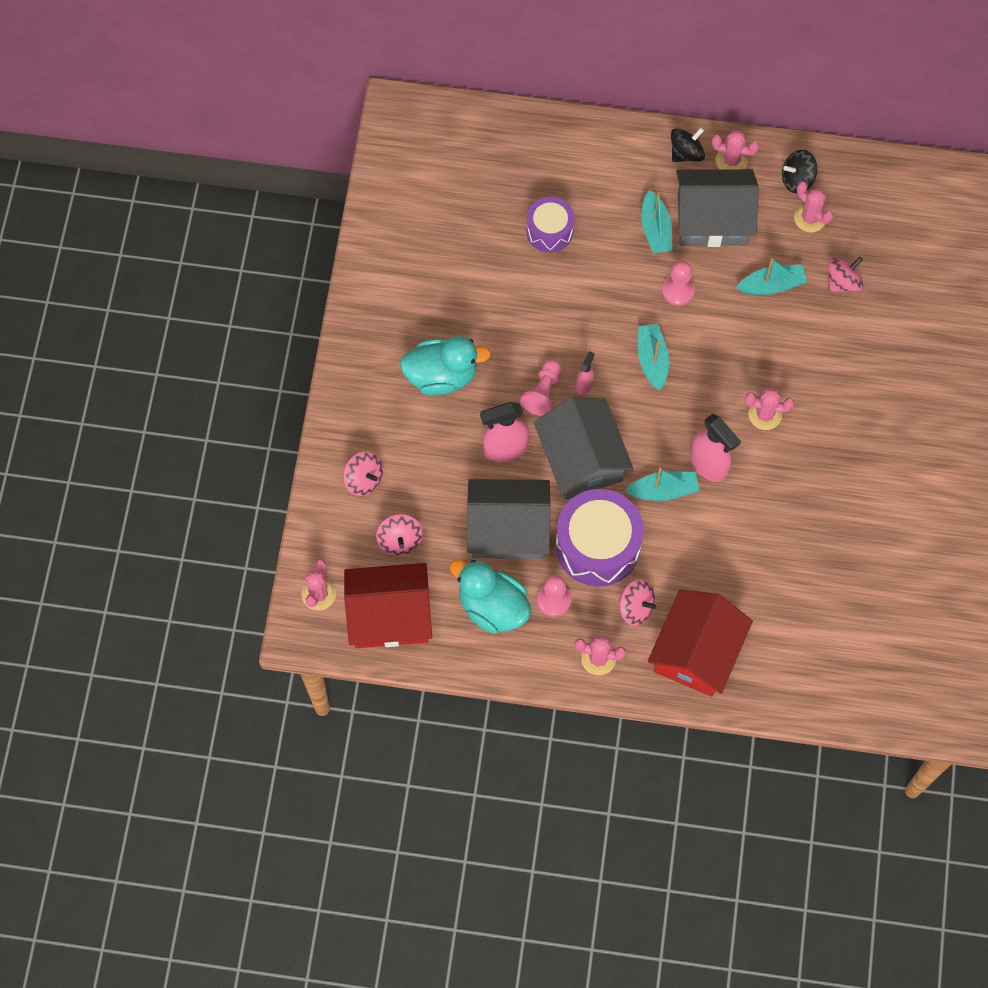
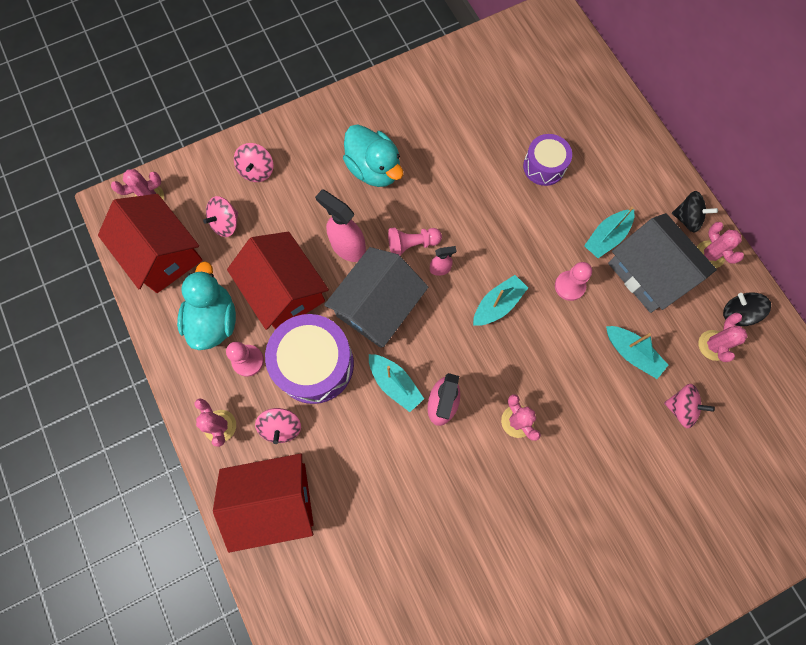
camera: 55 degrees right, 5 degrees up
grey house [467,479,551,559] -> red house [227,232,329,330]

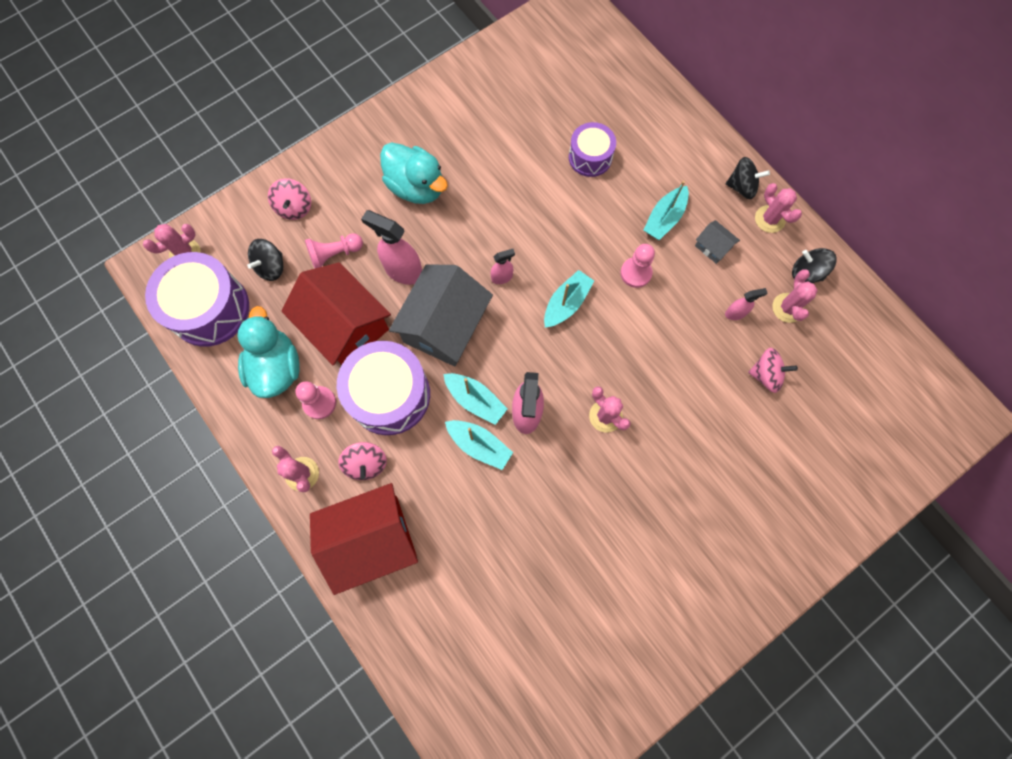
camera: 10 degrees left, 0 degrees up
red house [98,194,203,293] -> purple drum [145,252,249,347]
pink spinning top [203,196,238,237] -> black spinning top [247,239,283,281]
pink pawn [388,227,442,256] -> pink pawn moved to [305,233,363,268]
turquoise boat [606,326,668,379] -> turquoise boat moved to [445,420,513,470]
grey house [608,213,717,313] -> grey house [695,220,740,264], size x0.43
none -> pink spray bottle [725,288,767,320]

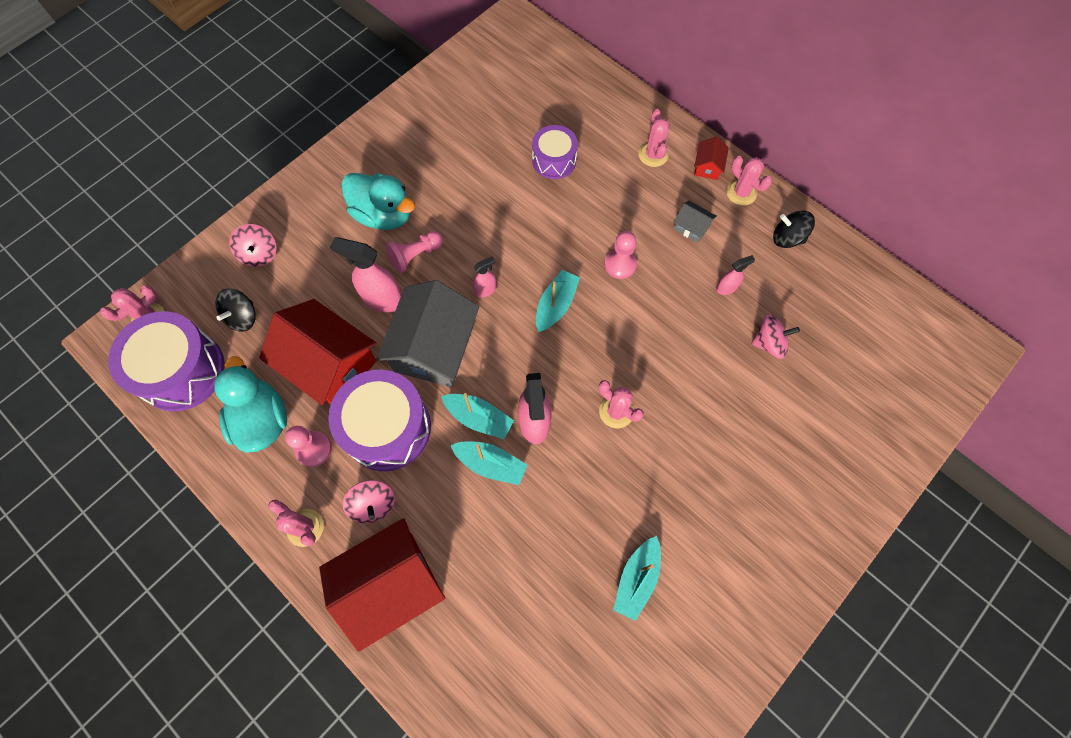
camera: 10 degrees left, 5 degrees down
pink pawn [305,233,363,268] -> pink pawn moved to [385,231,443,274]
turquoise boat [643,180,689,240] -> turquoise boat moved to [613,536,661,621]
black spinning top [726,157,770,199] -> red house [694,136,729,180]
pink cactus [772,269,818,323] -> pink cactus moved to [638,109,670,167]

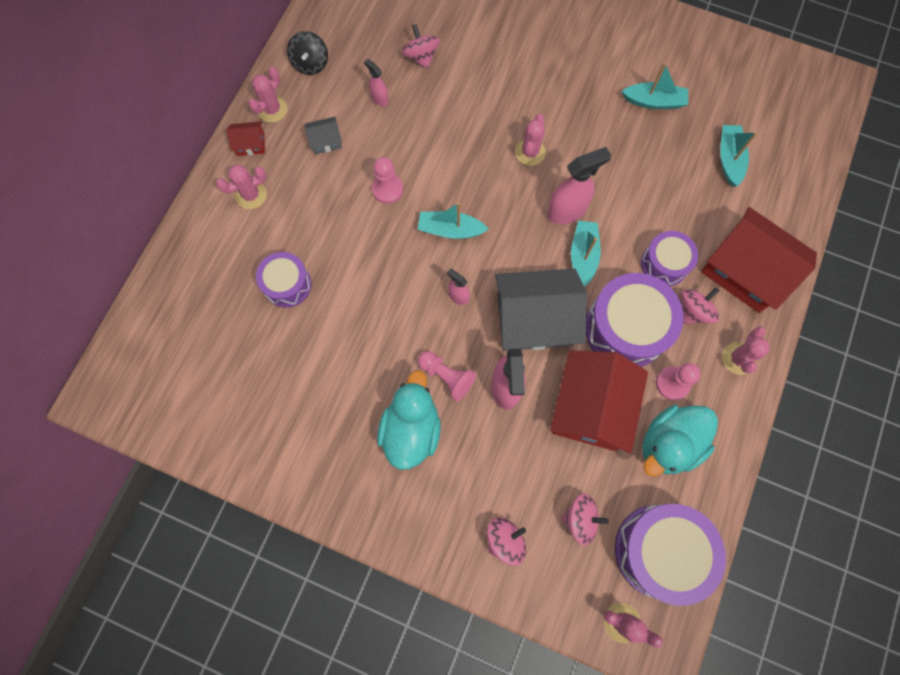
camera: 110 degrees left, 5 degrees up
black spinning top [215,288,256,332] -> pink spinning top [561,494,609,545]
turquoise boat [450,442,527,485] -> turquoise boat moved to [720,125,757,186]
grey house [674,201,717,243] -> grey house turned 60 degrees clockwise [305,117,342,155]
none -> purple drum [641,231,699,286]

